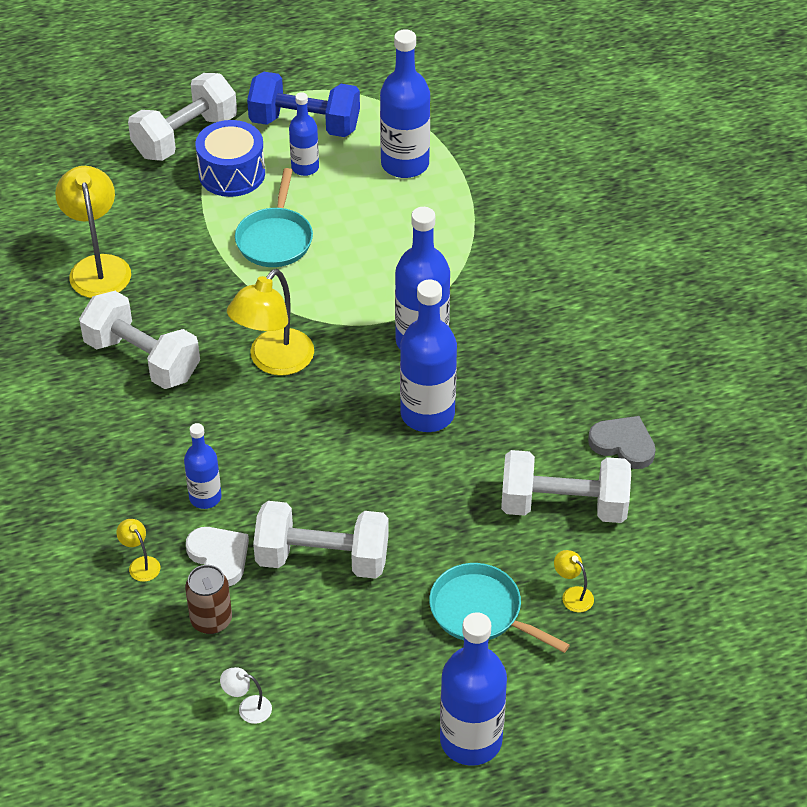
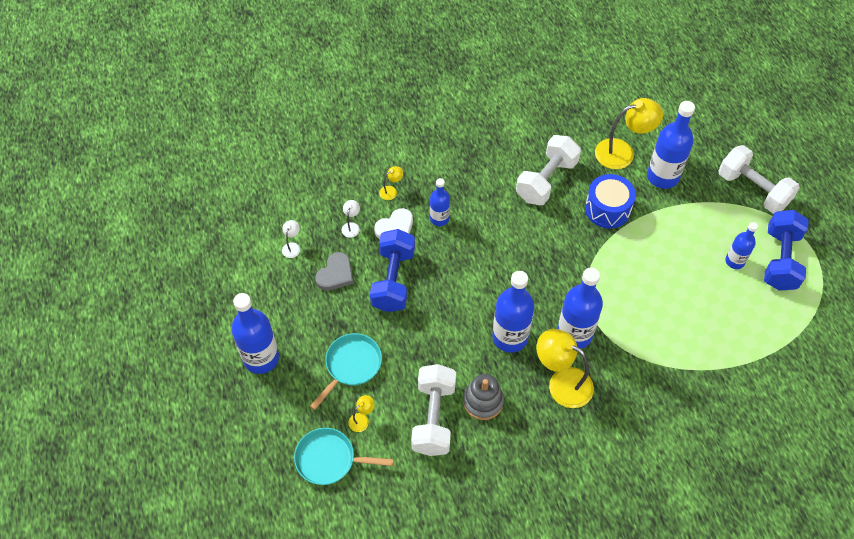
camera: 90 degrees right, 10 degrees up
brown can [185,565,232,634] -> white lamp [342,200,360,238]
blue drum [195,120,265,197] -> blue drum moved to [585,174,636,228]
yellow lamp [227,269,314,376] -> yellow lamp moved to [537,329,594,408]
turquoise pan [235,168,313,267] -> turquoise pan moved to [294,428,394,485]
white dumbbell [253,501,389,579] -> blue dumbbell [370,229,415,312]
blue bottle [380,29,430,178] -> blue bottle moved to [647,101,695,189]
grey heart [588,416,656,469] -> grey heart moved to [315,252,353,291]
none -> grey stacking toy [463,374,504,420]

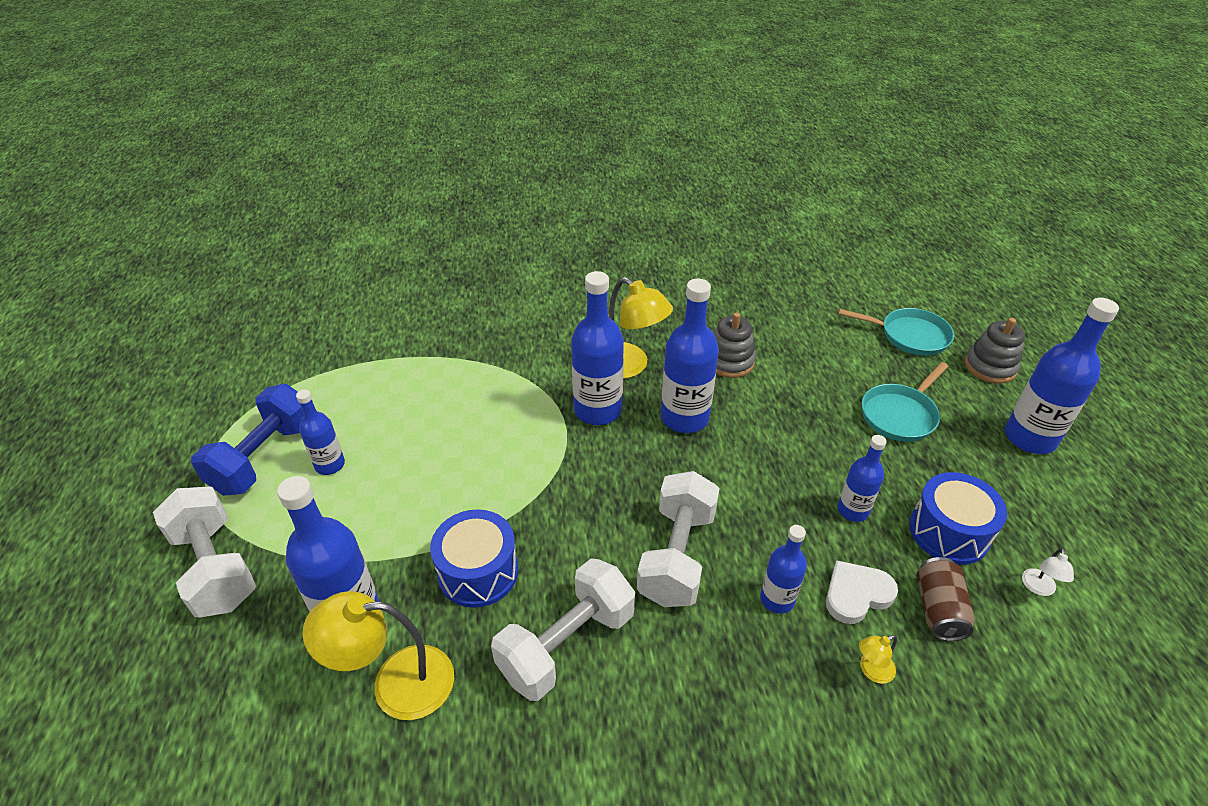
camera: 170 degrees left, 15 degrees down
grey heart [315,252,353,291] -> blue drum [909,472,1007,565]
white lamp [342,200,360,238] -> brown can [917,557,975,641]
yellow lamp [348,395,375,432] -> none
blue dumbbell [370,229,415,312] -> blue bottle [838,435,887,522]
white dumbbell [411,364,456,456] -> white dumbbell moved to [637,471,720,607]
none -> grey stacking toy [965,318,1025,384]

